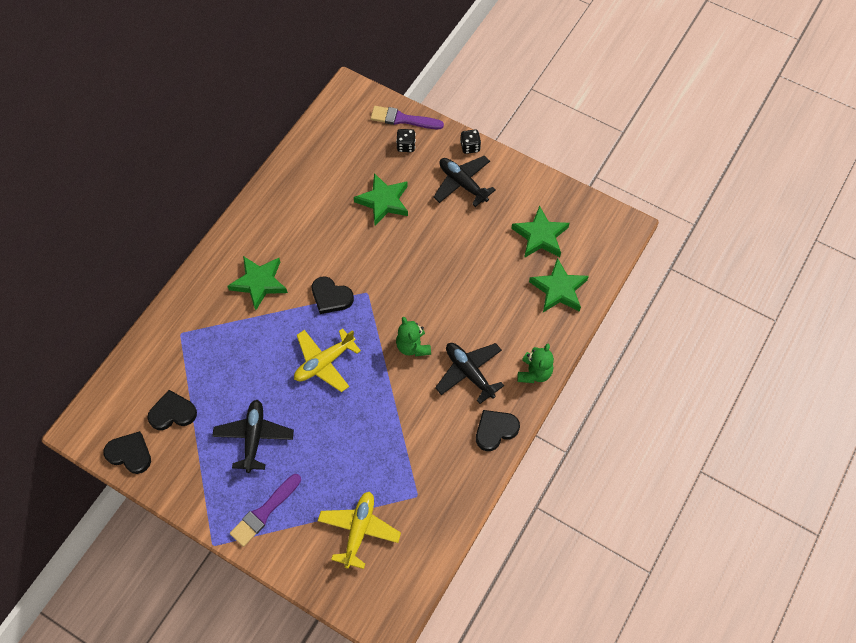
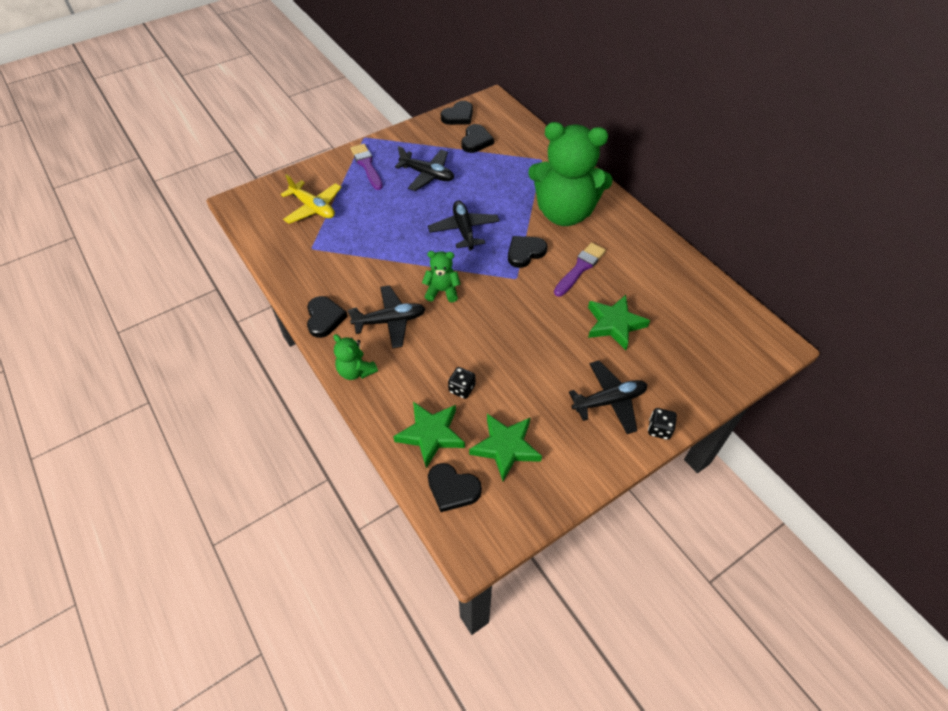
camera: 115 degrees right, 10 degrees down
green star [228,256,288,310] -> green teddy bear [528,122,613,226]
yellow plane [294,328,361,392] -> black plane [428,201,500,251]
purple brush [371,106,444,129] -> purple brush moved to [554,243,606,296]
black dice [396,129,416,152] -> black dice moved to [448,367,476,399]
none -> black heart [428,463,482,512]

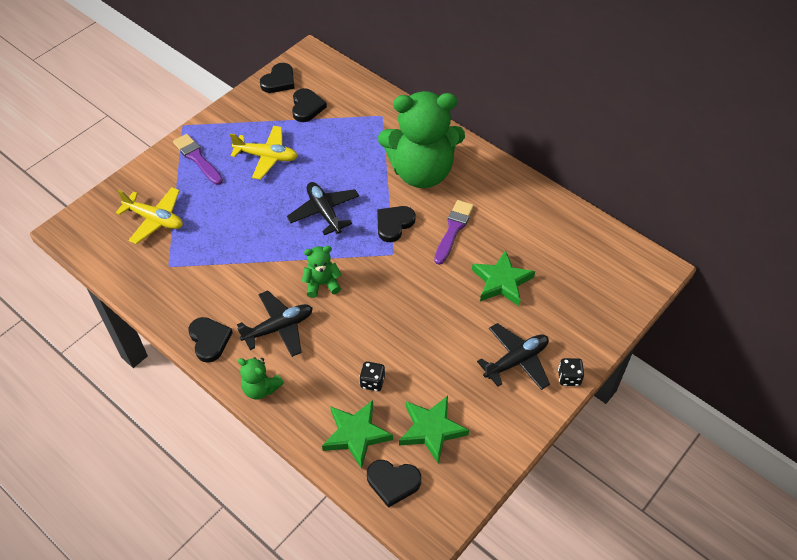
camera: 15 degrees left, 0 degrees up
black plane [395,146,454,191] -> yellow plane [230,126,298,180]

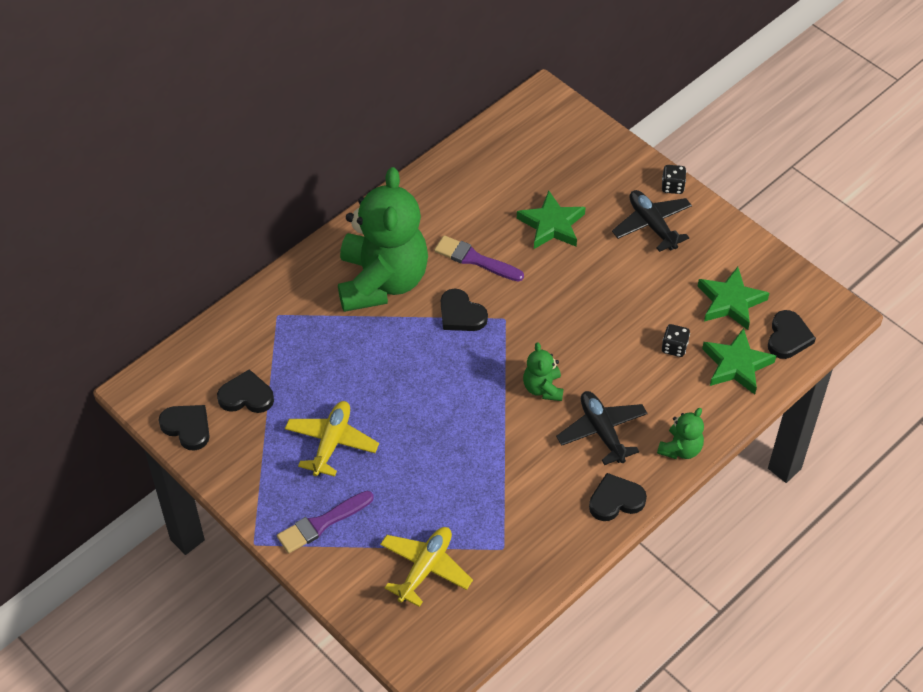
camera: 85 degrees left, 0 degrees up
black plane [287,182,359,235] -> none

